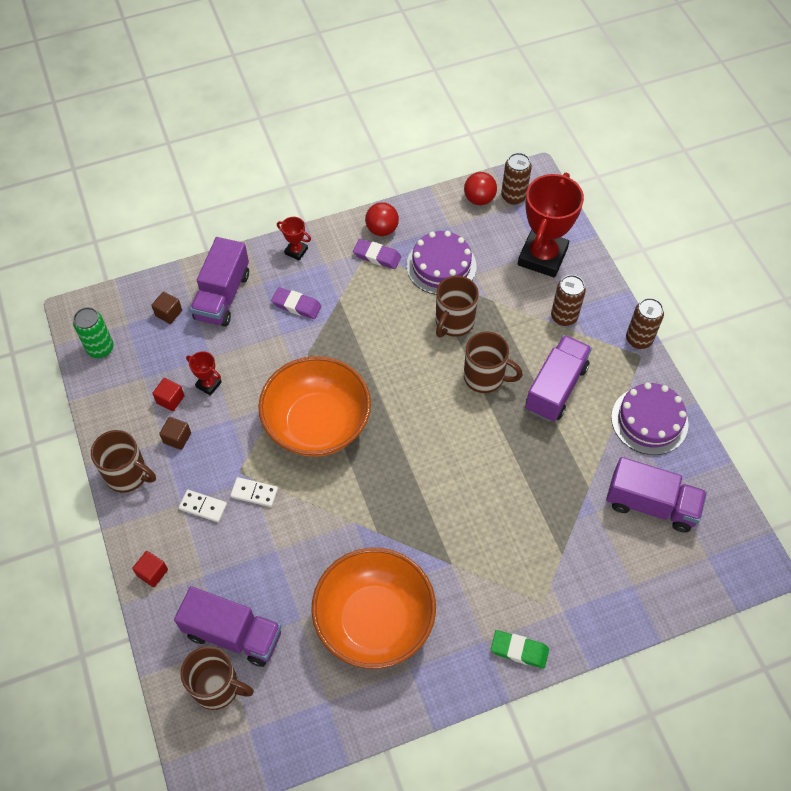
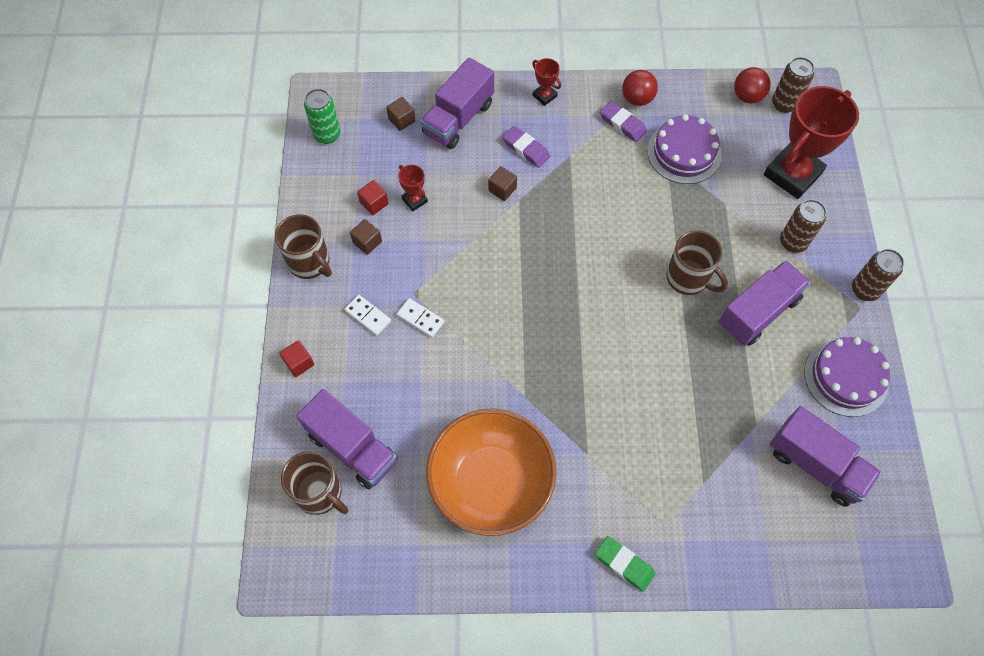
camera: 20 degrees right, 5 degrees up
orange bowl [258,356,371,457] -> none
brown mug [436,276,479,337] -> none
none -> brown cube [488,166,517,201]

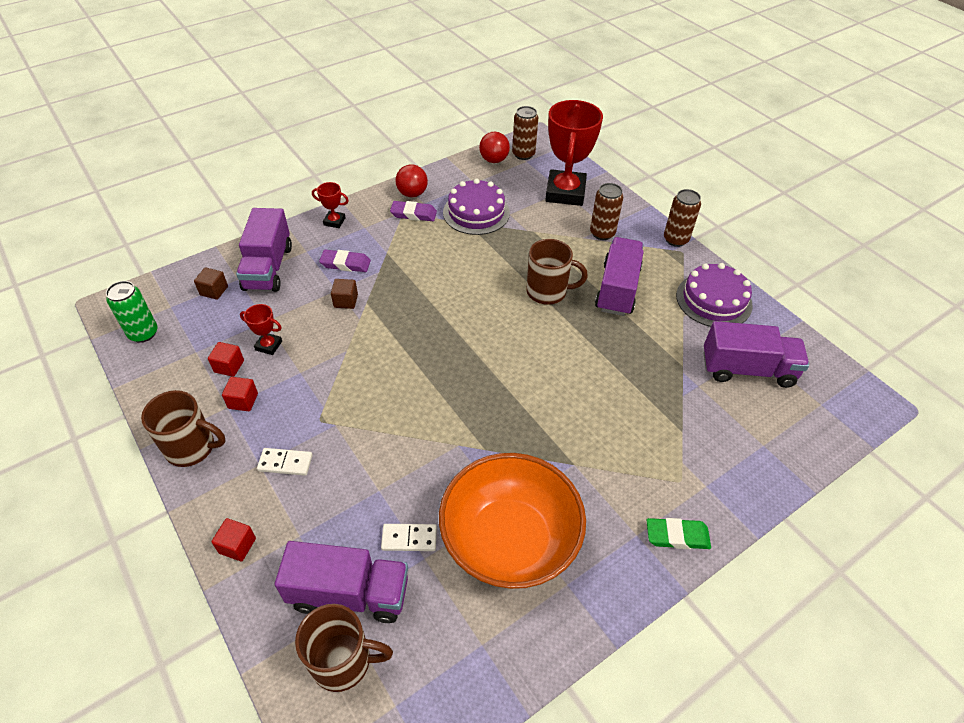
camera: 35 degrees left, 15 degrees down
brown cube [350,219,382,255] -> red cube [222,377,258,411]
white domino [397,298,445,338] -> white domino moved to [381,524,437,551]

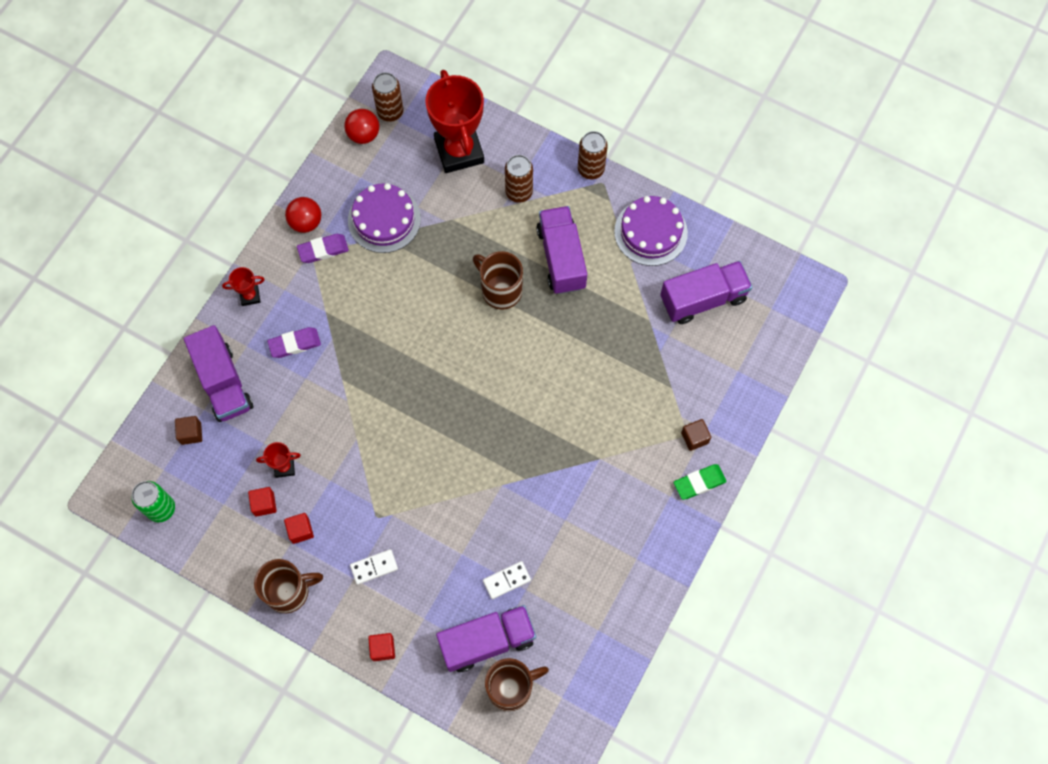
camera: 25 degrees left, 20 degrees up
brown cube [331,279,358,309] -> brown cube moved to [681,419,712,451]
orange bowl [439,453,586,589] -> none
brown mug [527,239,588,305] -> brown mug turned 120 degrees counterclockwise [473,251,523,309]

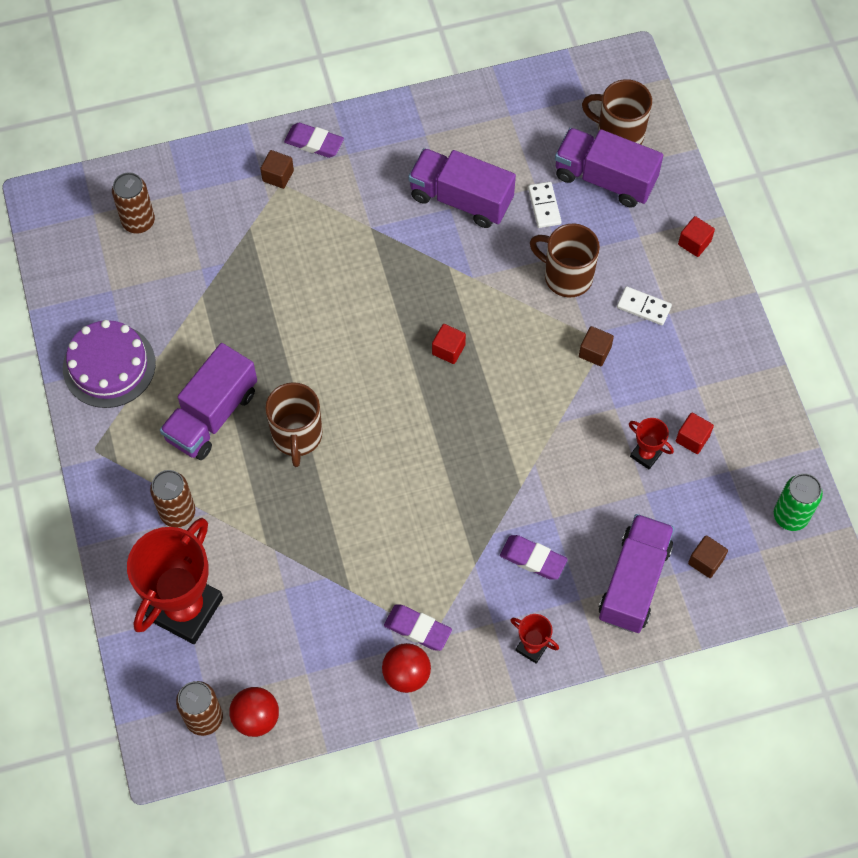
camera: 135 degrees left, 5 degrees down
brown mug [254,559,323,613] -> brown mug moved to [530,224,600,298]
red cube [284,513,314,544] -> red cube moved to [432,324,466,364]
purple cake [348,183,421,253] -> none
white domino [483,561,531,599] -> white domino turned 60 degrees clockwise [528,182,562,228]
brown can [578,131,608,179] -> brown can moved to [112,172,155,233]
purple truck [660,261,752,324] -> purple truck moved to [408,148,516,228]
green eraser [674,464,727,500] -> purple eraser [284,123,344,158]
none -> brown cube [579,326,614,366]

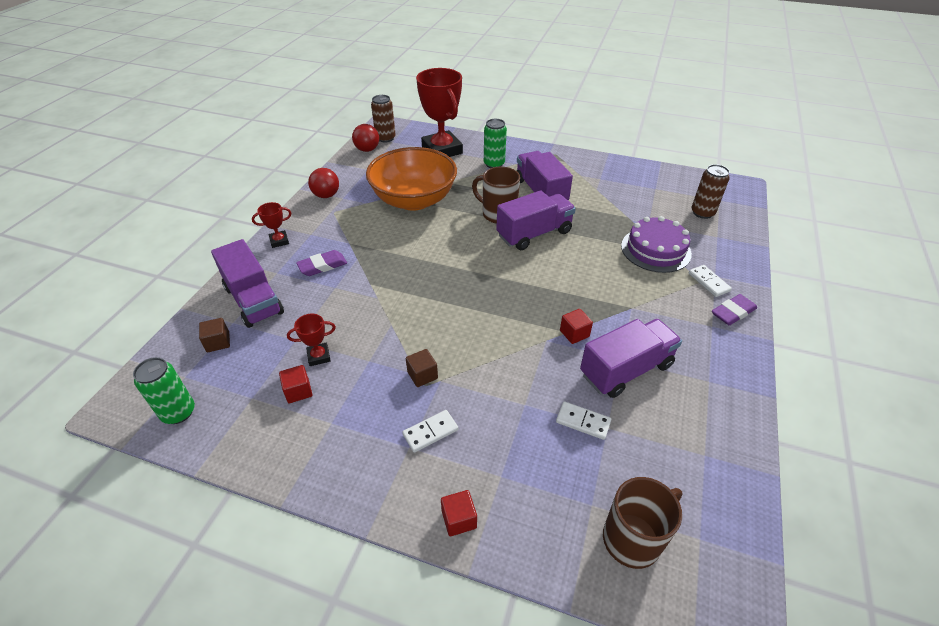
camera: 125 degrees right, 20 degrees down
purple cake [63,320,156,408] -> purple cake moved to [621,216,692,273]
brown can [150,470,195,527] -> green can [484,119,507,168]
brown cube [260,150,294,189] -> white domino [689,265,732,297]
purple eraser [384,604,452,651] -> none
red cube [432,324,466,364] -> red cube moved to [560,309,593,344]
brown mug [530,224,600,298] -> none
purple truck [555,128,663,207] -> purple truck moved to [496,190,576,250]
none -> orange bowl [366,147,457,211]

